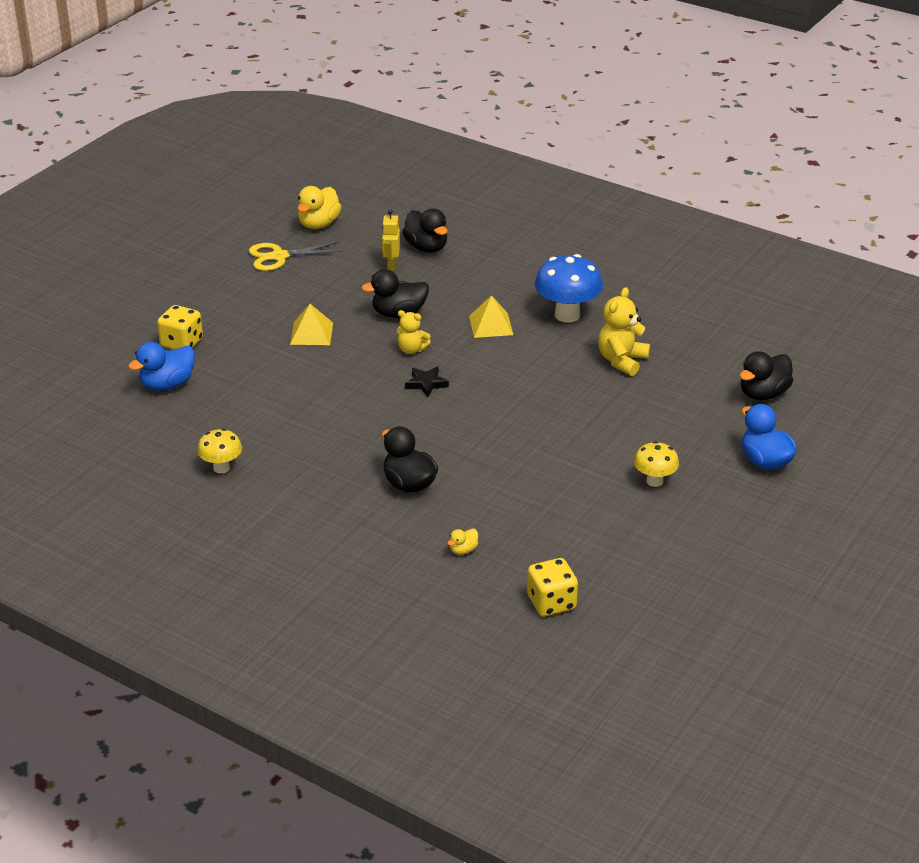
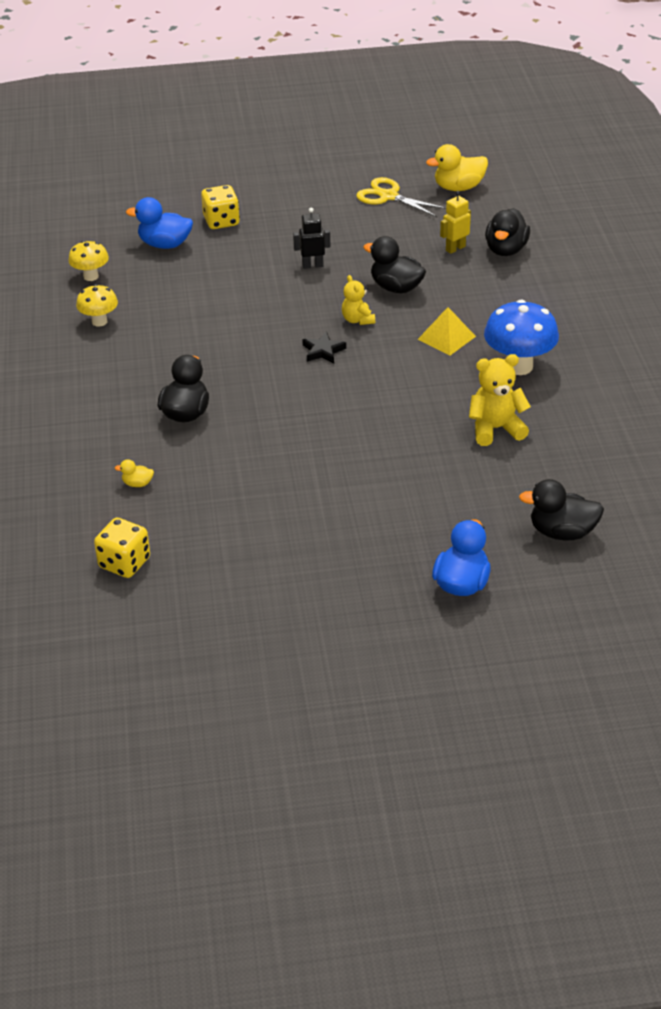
camera: 50 degrees right, 5 degrees up
yellow pyramid [290,304,333,345] -> black robot [293,208,330,269]
yellow mushroom [634,441,679,487] -> yellow mushroom moved to [68,241,109,281]

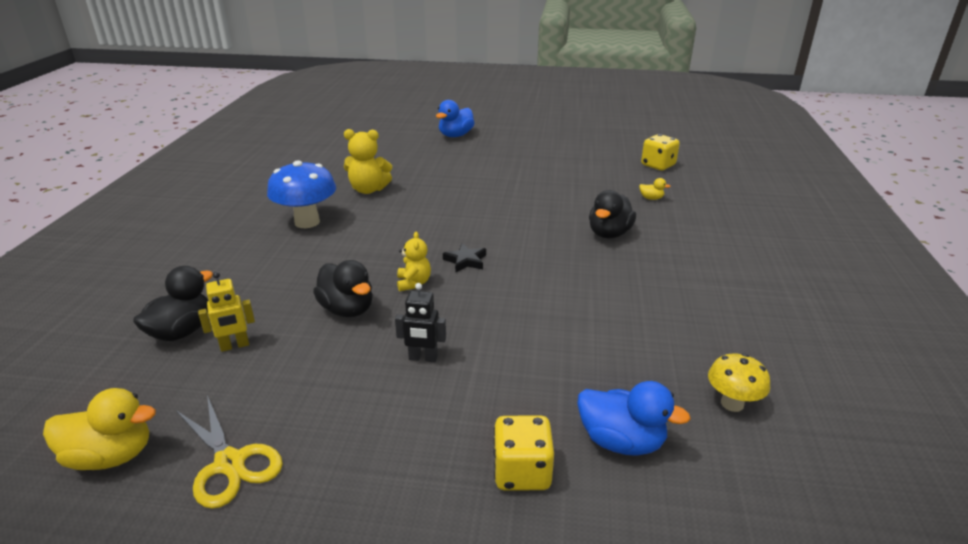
camera: 165 degrees left, 10 degrees down
yellow mushroom [76,284,118,327] -> none
yellow pyramid [418,307,476,355] -> none
black duck [519,479,604,540] -> none

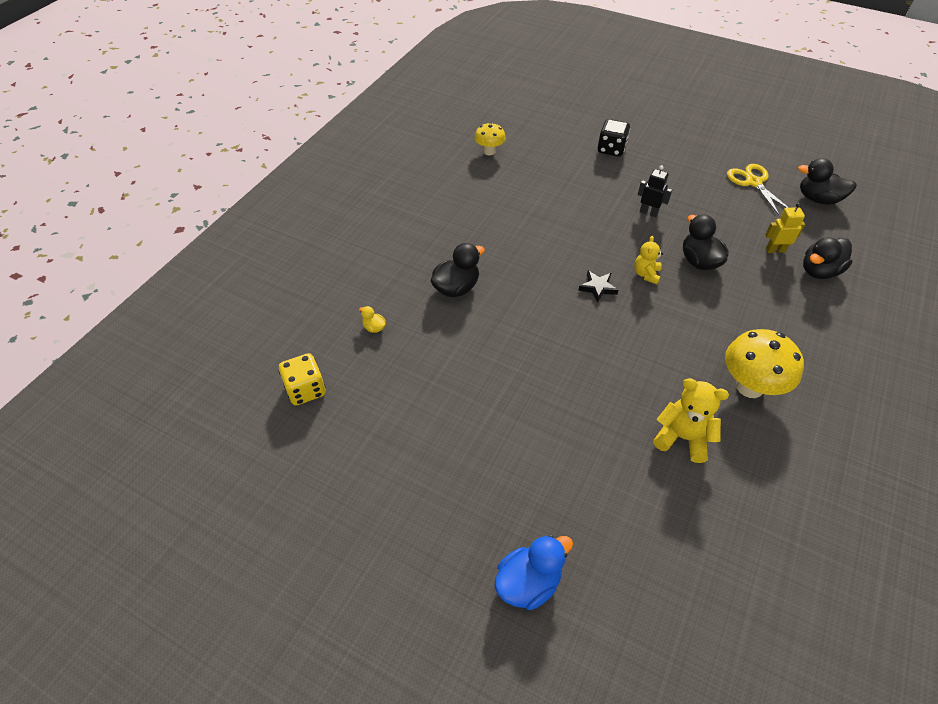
camera: 160 degrees left, 20 degrees up
yellow duck [43,388,156,470] -> black duck [798,158,857,205]
blue mushroom [267,161,336,228] -> yellow mushroom [725,329,804,398]
yellow dice [493,415,554,491] -> black dice [598,119,630,157]
blue duck [577,381,691,456] -> none

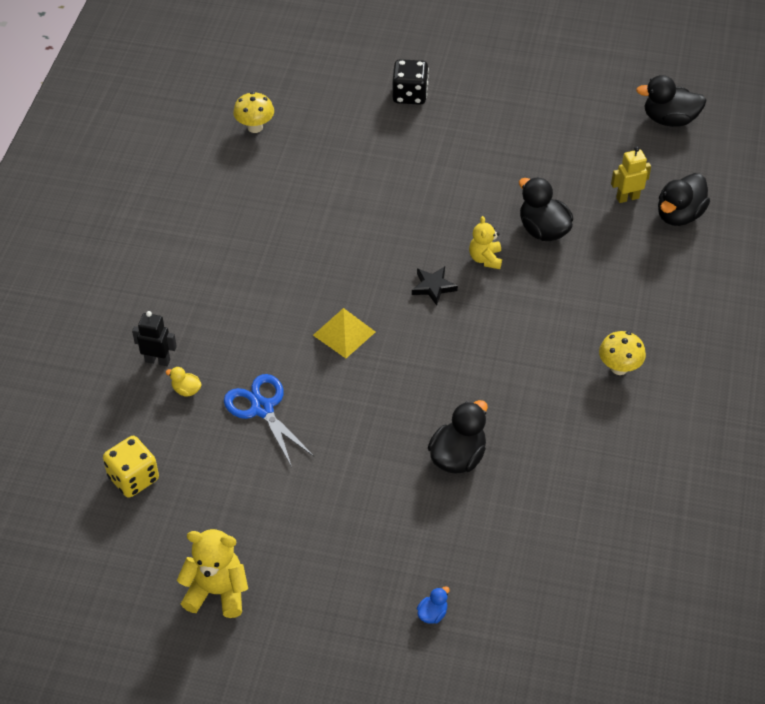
camera: 15 degrees left, 0 degrees up
black duck [431,243,485,297] -> black duck moved to [428,400,488,474]
blue duck [494,535,573,610] -> blue duck [417,586,450,624], size x0.48
black robot [638,165,672,217] -> black robot moved to [132,311,177,366]
yellow teddy bear [653,378,729,463] -> yellow teddy bear moved to [177,529,248,618]
yellow mushroom [725,329,804,398] -> yellow mushroom [599,331,646,375], size x0.59
yellow scissors [727,164,789,216] -> none
none -> blue scissors [224,374,314,467]
none -> yellow pyramid [313,308,375,358]

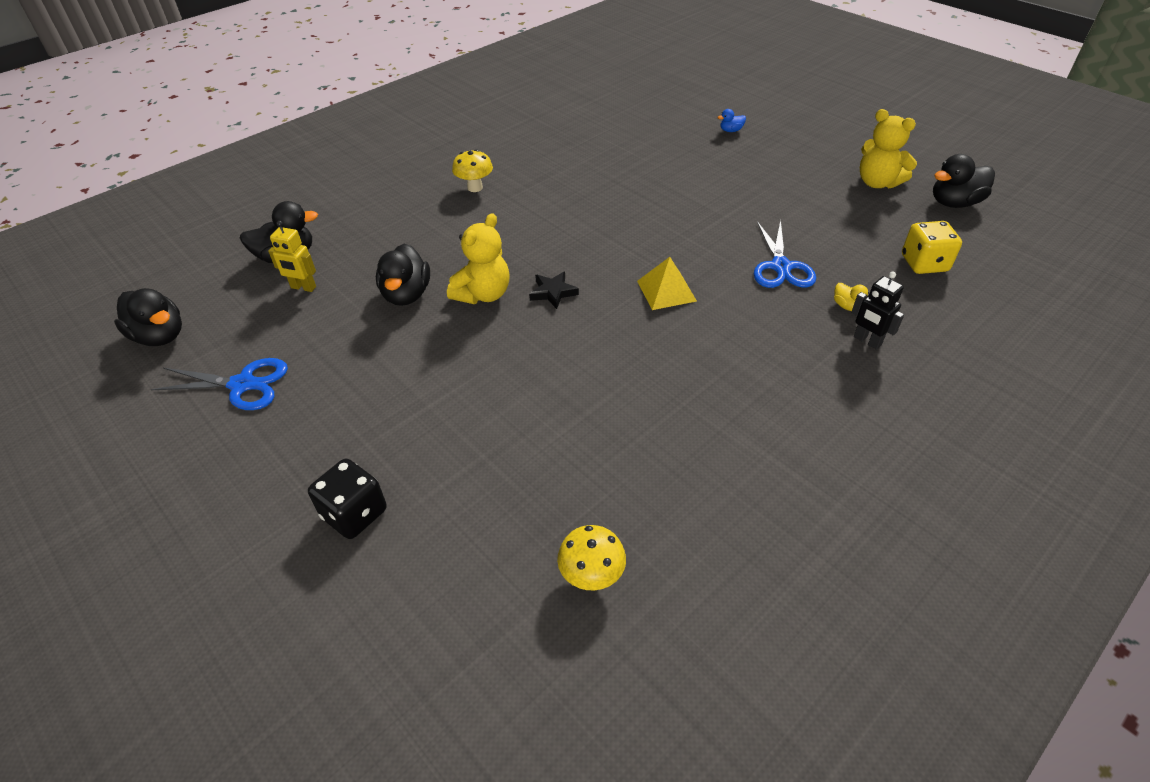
camera: 145 degrees left, 5 degrees down
black duck [428,400,488,474] -> black duck moved to [933,154,995,208]
yellow teddy bear [469,216,502,269] -> yellow teddy bear [447,213,510,304], size x1.57
none -> blue scissors [151,358,288,410]

